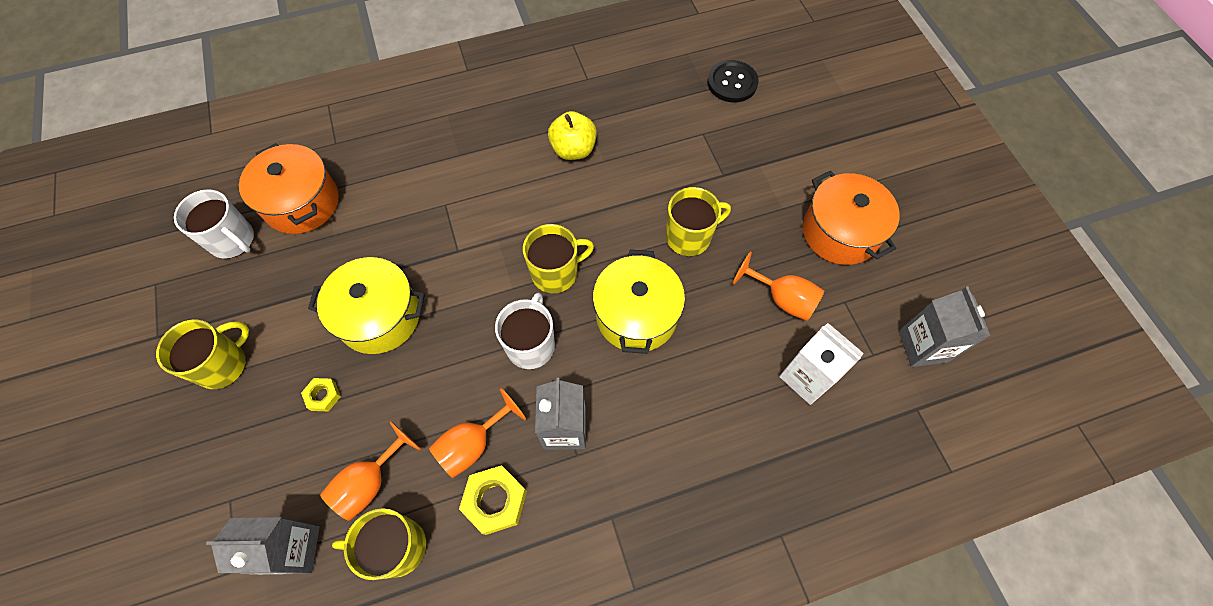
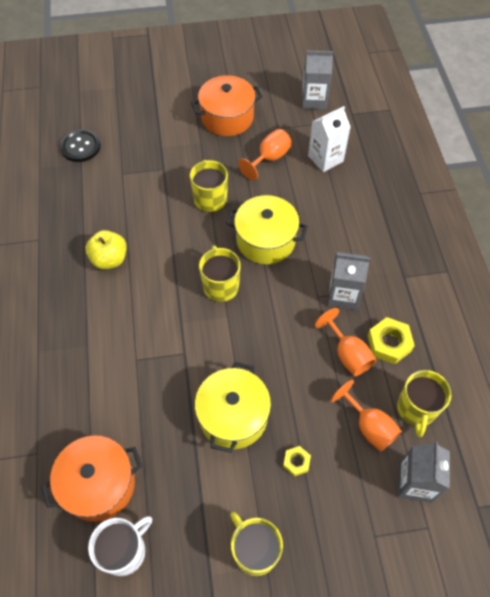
camera: 80 degrees left, 5 degrees down
white mug [495,293,555,369] -> none

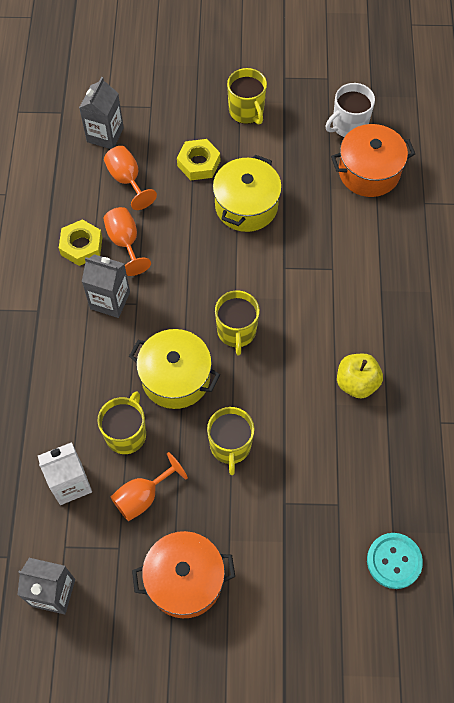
camera: 170 degrees left, 5 degrees up
black button [60,129,101,162] -> turquoise button [367,533,423,589]
yellow nut [283,446,311,476] -> yellow nut [177,139,220,180], size x1.74
yellow mug [397,370,451,437] -> yellow mug moved to [97,391,146,454]

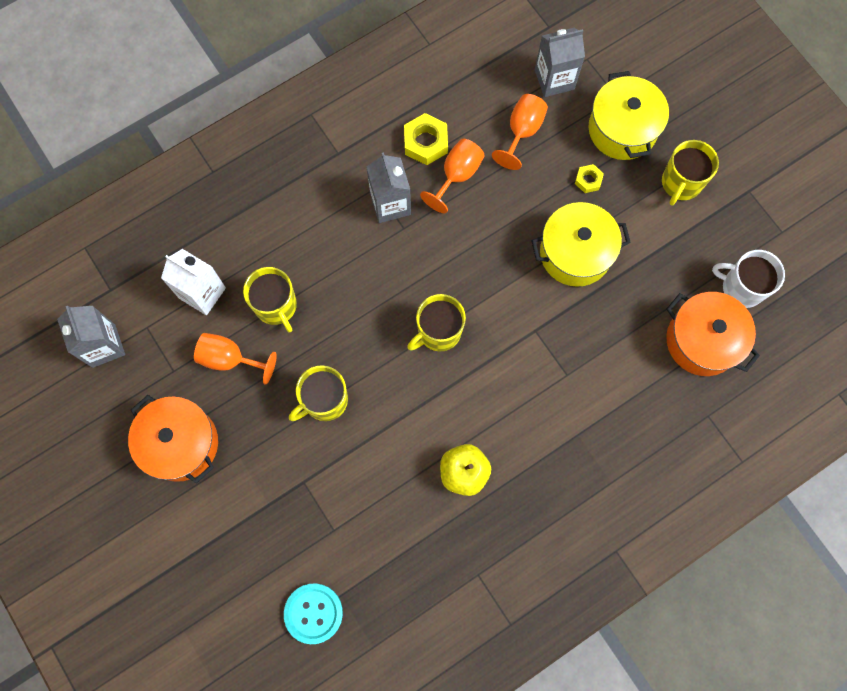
camera: 55 degrees right, 10 degrees up
yellow mug [97,391,146,454] -> yellow mug turned 75 degrees clockwise [243,267,297,332]
yellow pot [129,329,220,409] -> yellow pot moved to [588,71,669,160]
yellow nut [177,139,220,180] -> yellow nut [575,164,604,193], size x0.58

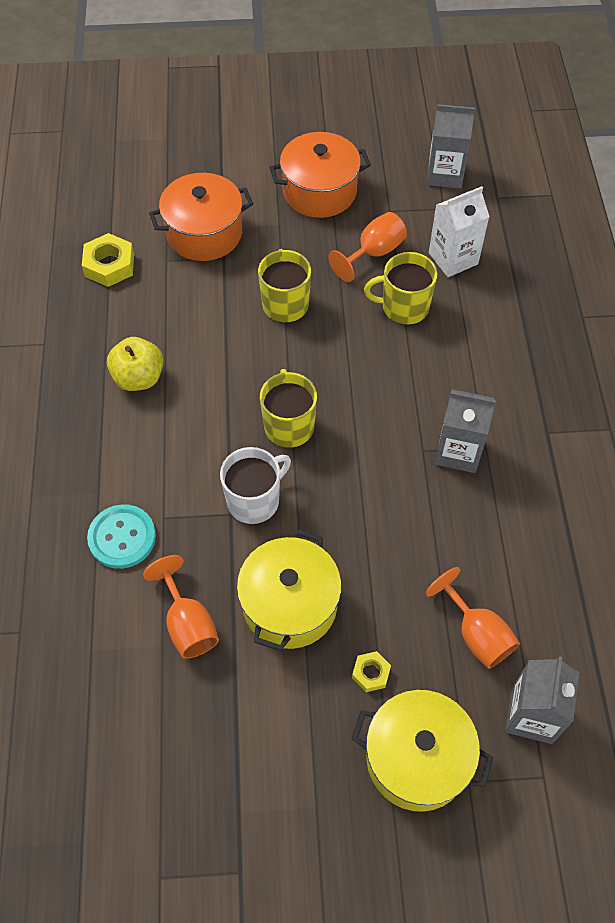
camera: 120 degrees right, 15 degrees down
turquoise button [284,583,343,644] -> turquoise button moved to [87,504,156,569]
yellow nut [404,113,448,165] -> yellow nut moved to [82,233,134,287]
orange goblet [420,139,484,213] -> orange goblet moved to [143,555,219,659]
yellow mug [662,140,719,206] -> none
orange pot [666,292,760,376] -> orange pot moved to [149,173,253,261]
white mug [712,250,785,308] -> white mug moved to [220,447,291,524]

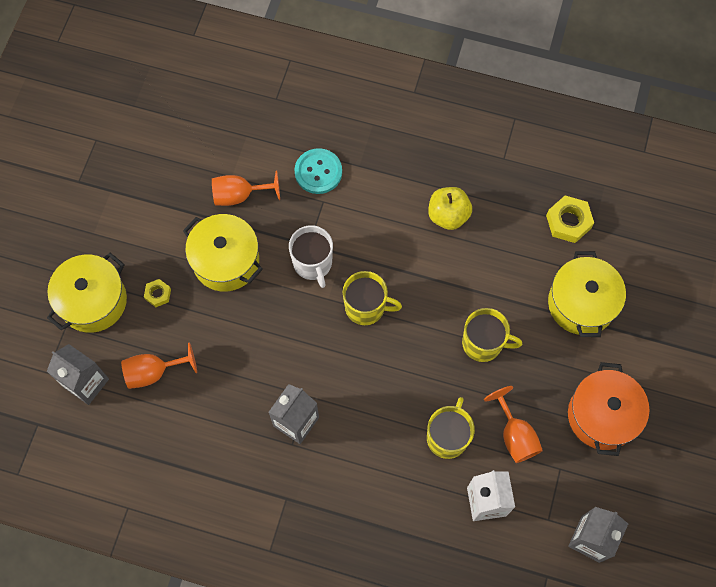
camera: 110 degrees right, 10 degrees up
orange pot [149,173,253,261] -> yellow pot [548,251,626,337]

